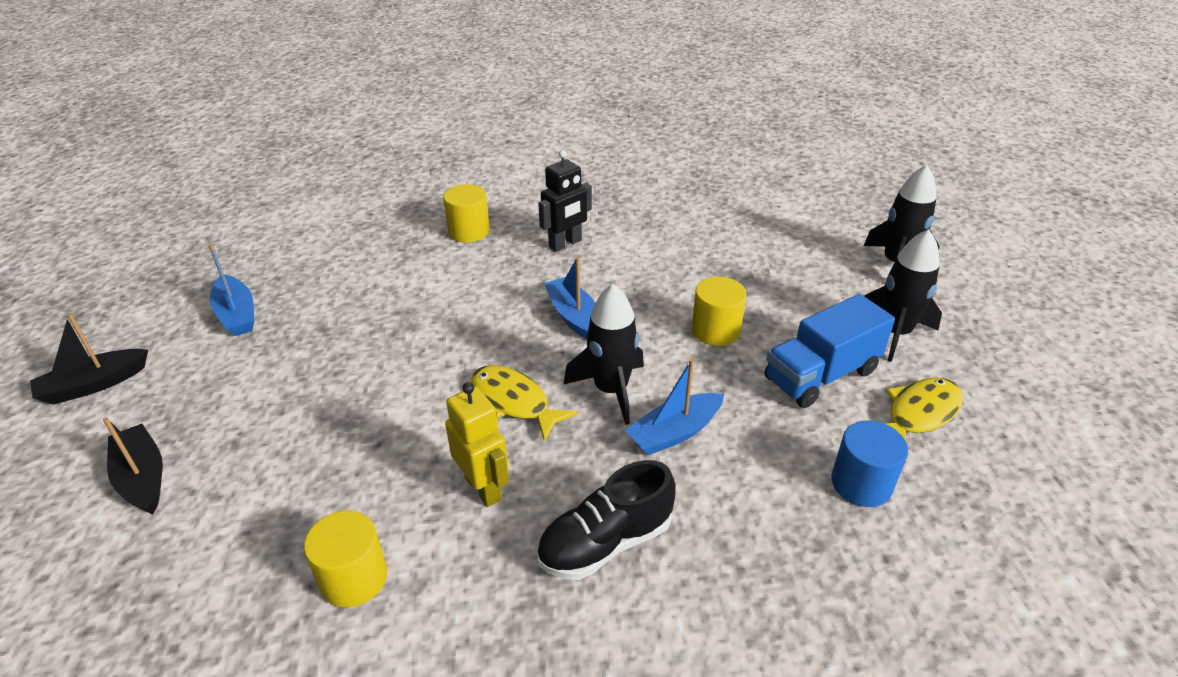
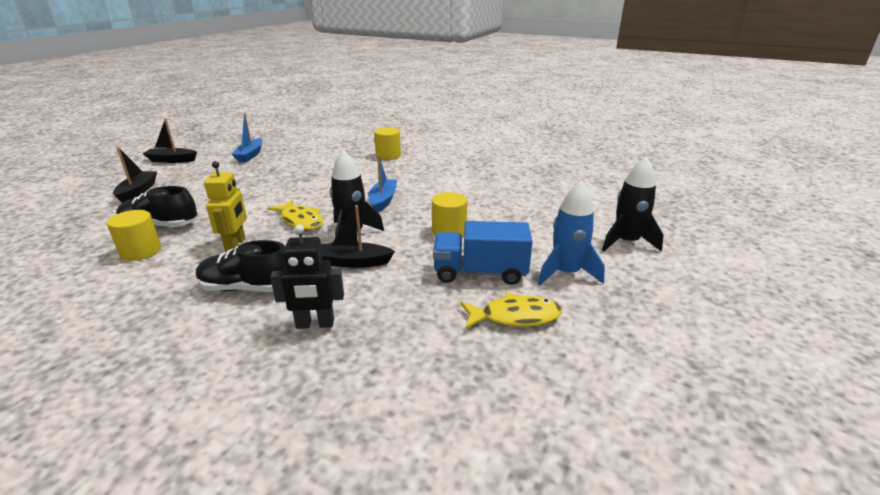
camera: 35 degrees right, 10 degrees down
yellow fish [471,365,578,442] -> yellow fish turned 150 degrees clockwise [267,200,323,230]
black robot [538,150,592,252] -> black robot moved to [270,225,344,329]
blue boat [625,359,724,455] -> black boat [321,205,395,268]
blue cylinder [831,420,908,507] -> none
black rocket [864,229,942,362] -> blue rocket [538,181,605,285]
none -> black shoe [116,186,197,227]

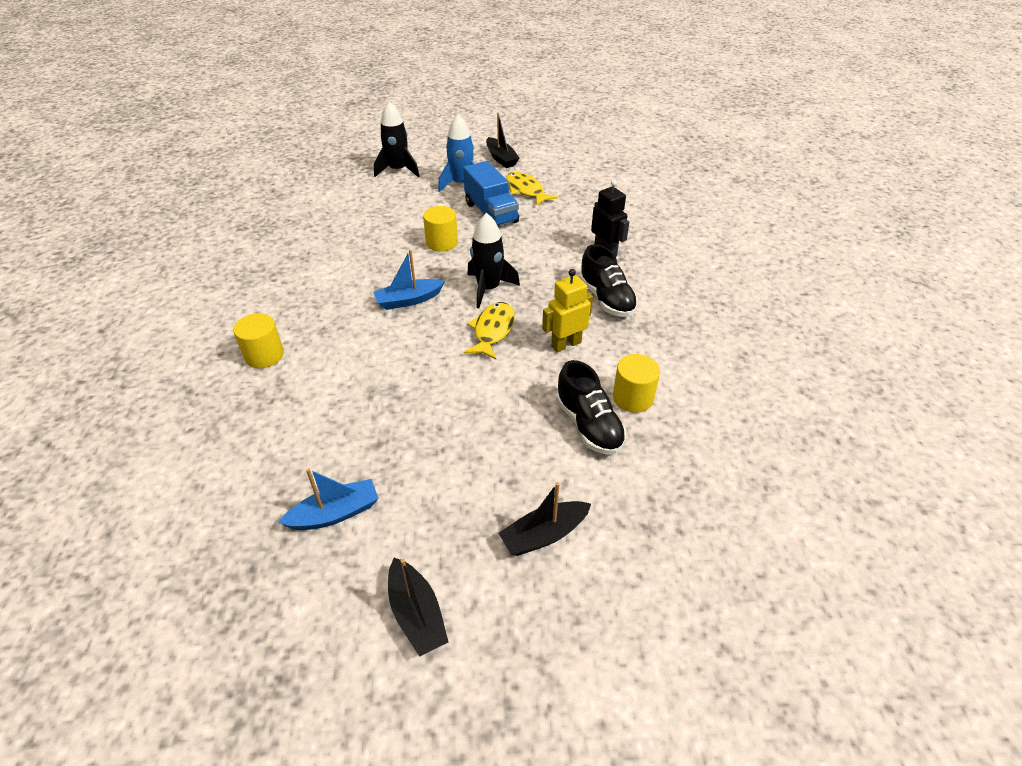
camera: 120 degrees left, 15 degrees up
black boat [321,205,395,268] -> black boat moved to [486,112,519,168]

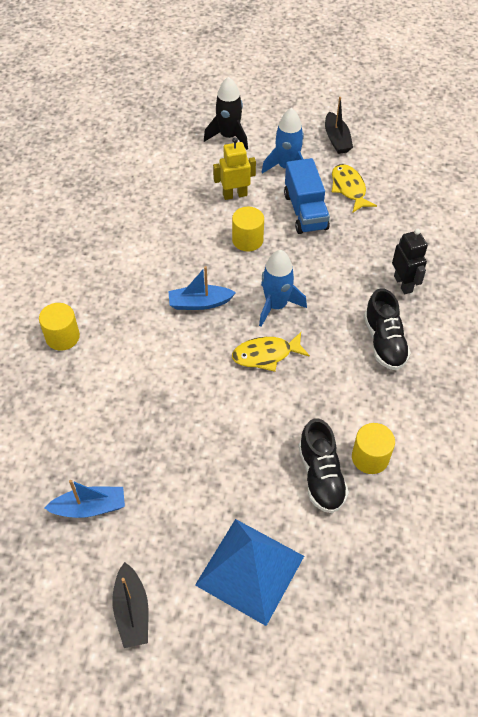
camera: 15 degrees right, 10 degrees up
yellow fish [464,302,515,360] -> yellow fish turned 135 degrees counterclockwise [232,332,310,372]
black rocket [467,213,520,308] -> blue rocket [259,250,307,327]
black boat [499,482,591,556] -> blue pyramid [195,519,304,626]
yellow robot [542,269,593,352] -> yellow robot moved to [213,137,256,200]

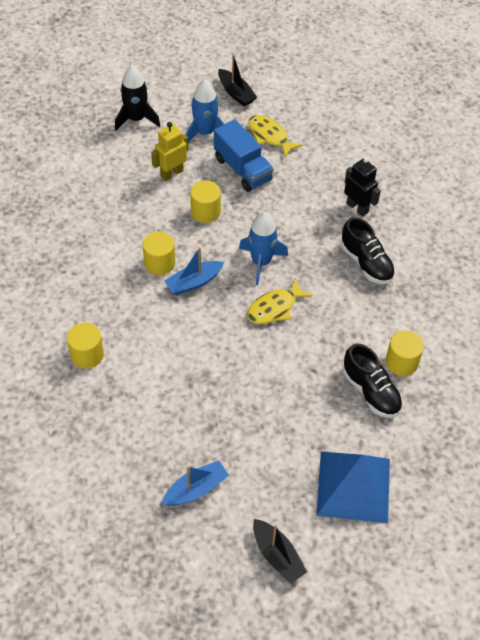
camera: 25 degrees left, 0 degrees up
none -> yellow cylinder [143,232,175,275]

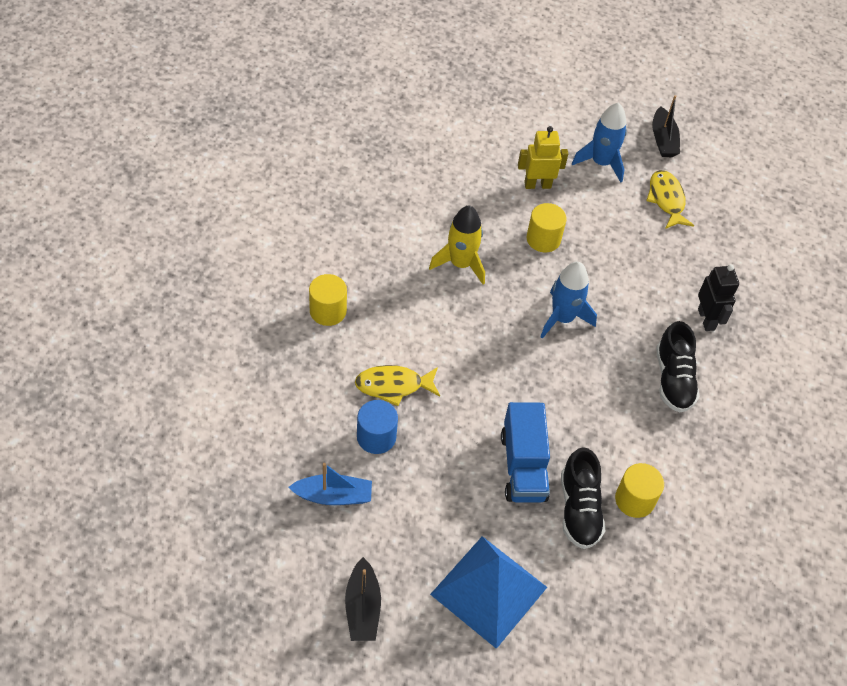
camera: 30 degrees right, 0 degrees up
black rocket [115,66,160,131] -> none
yellow cylinder [143,232,175,275] -> yellow rocket [429,205,485,284]
blue boat [165,247,224,295] -> none
blue truck [214,119,273,192] -> blue truck moved to [501,402,550,503]
yellow fish [247,278,313,324] -> yellow fish moved to [355,365,440,406]
none -> blue cylinder [357,400,398,454]

